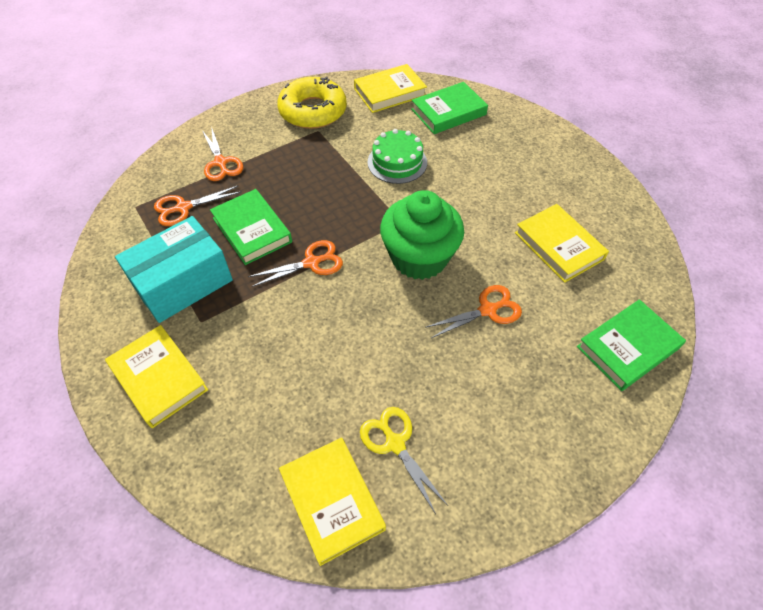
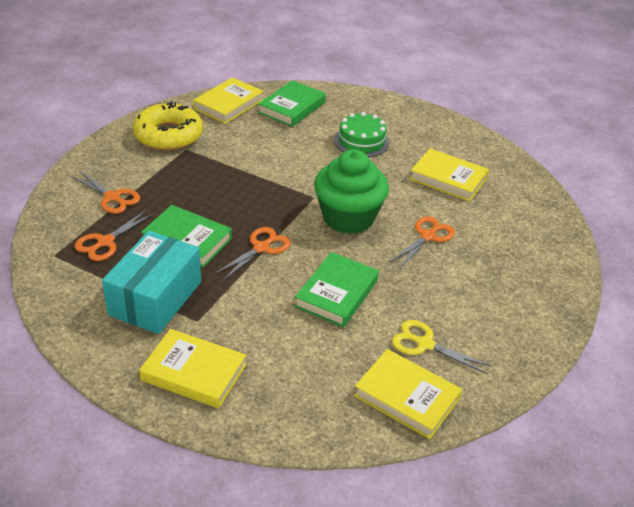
camera: 30 degrees left, 15 degrees down
green cake [368,129,427,184] -> green cake moved to [334,112,389,157]
green book [577,299,686,391] -> green book moved to [294,252,379,327]

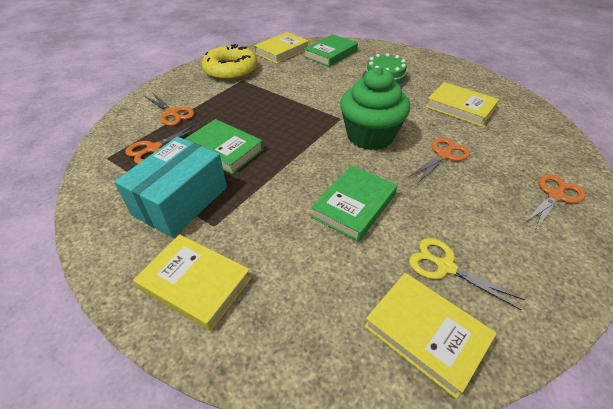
camera: 10 degrees right, 5 degrees up
orange scissors [214,227,291,281] -> orange scissors moved to [524,174,586,231]

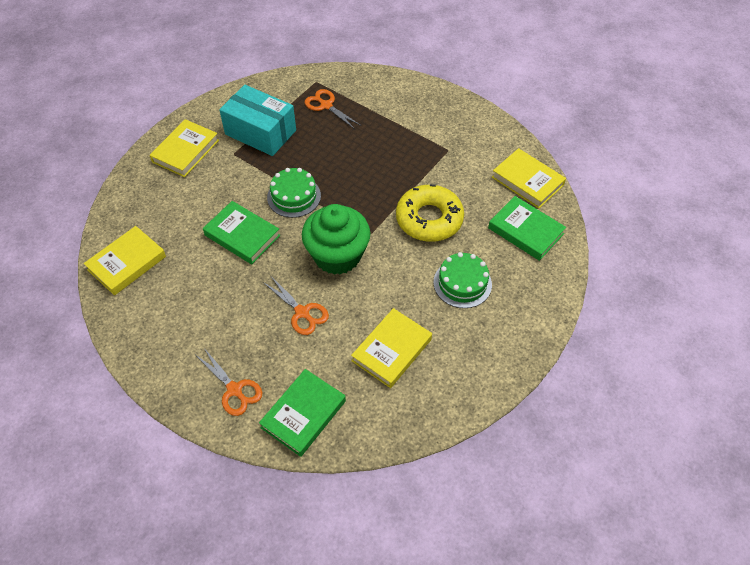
camera: 90 degrees right, 10 degrees up
orange scissors [146,93,194,126] -> none
green book [185,119,264,174] -> green book moved to [259,369,346,457]
yellow donut [202,44,258,80] -> yellow donut moved to [396,184,464,242]
yellow scissors [409,238,525,311] -> none
none -> green cake [267,168,321,218]

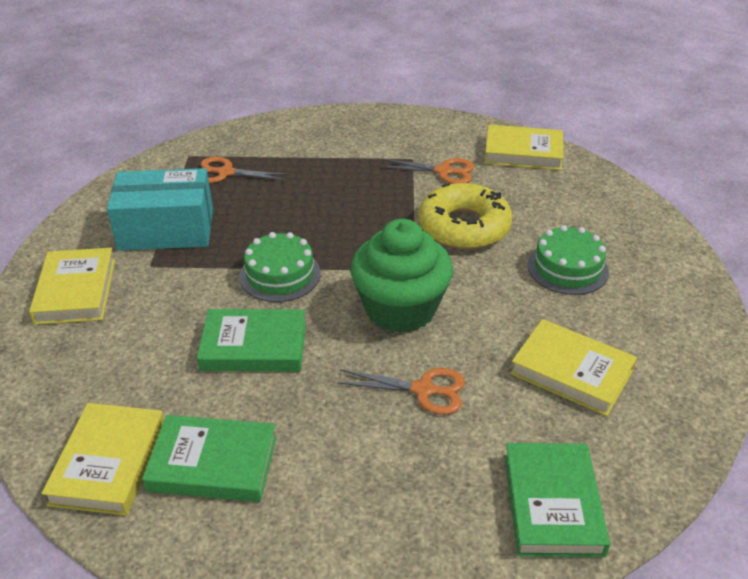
camera: 35 degrees left, 15 degrees down
orange scissors [196,348,262,416] -> orange scissors moved to [380,158,474,184]
yellow book [351,308,432,388] -> yellow book turned 60 degrees counterclockwise [510,319,637,416]
green book [488,196,566,261] -> green book moved to [142,415,277,502]

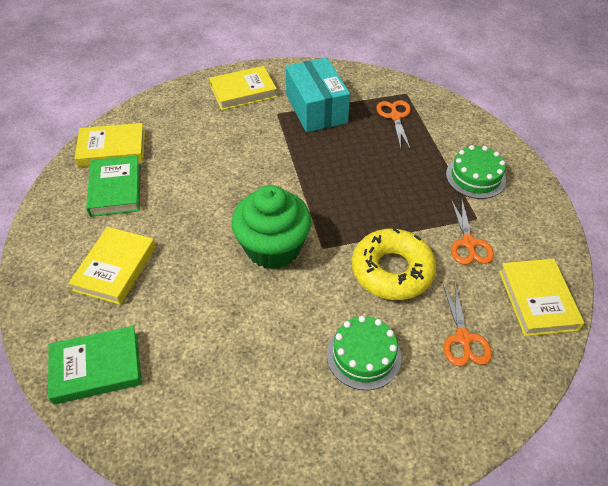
camera: 75 degrees right, 10 degrees up
green book [197,309,306,372] -> none
green cake [239,232,321,302] -> green cake moved to [446,145,506,199]
orange scissors [337,368,465,415] -> orange scissors moved to [443,284,492,366]
yellow book [510,319,637,416] -> yellow book moved to [68,227,156,305]

